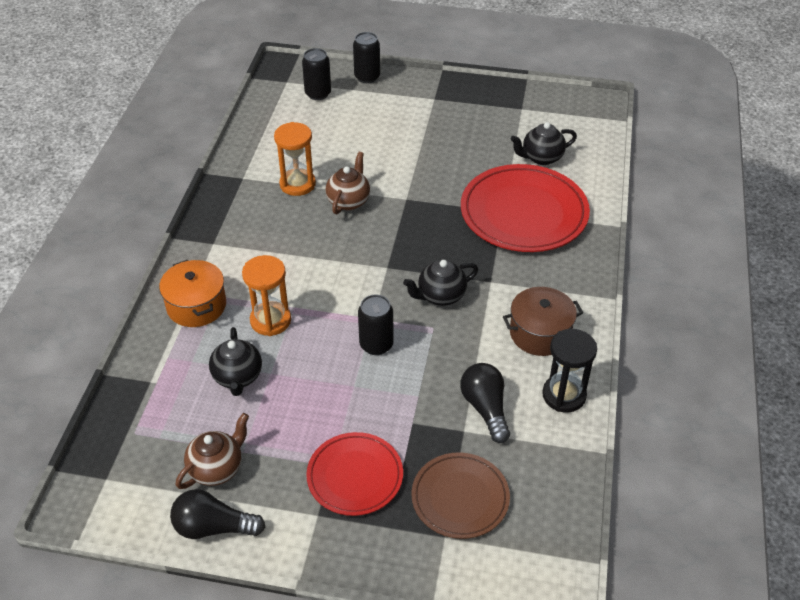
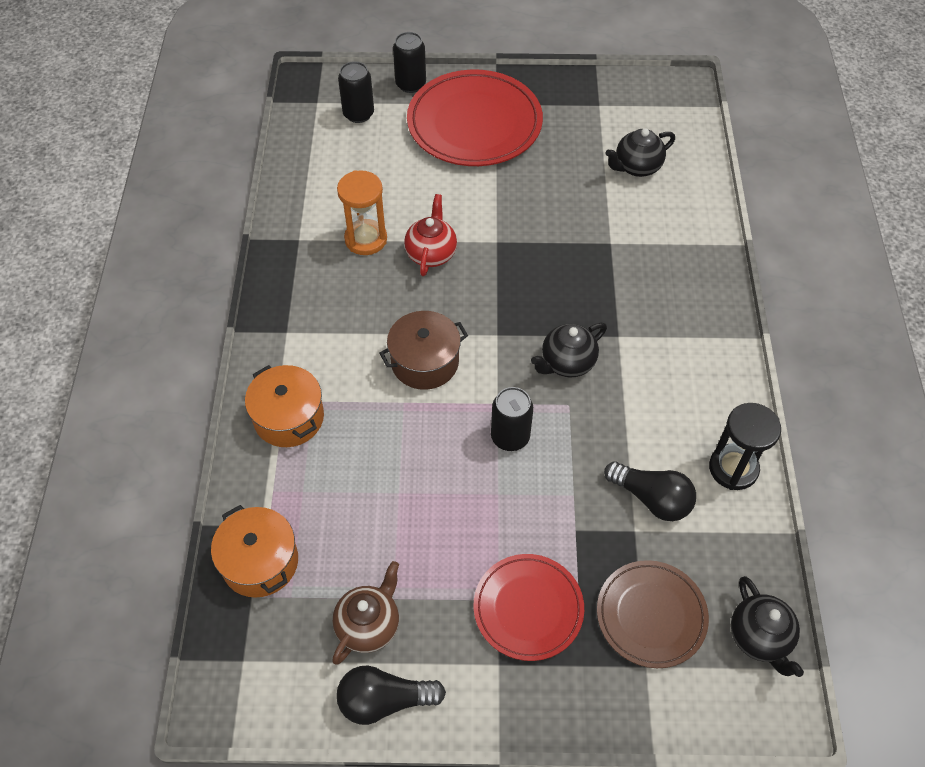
camera: 10 degrees left, 10 degrees up
black teapot [209,327,262,396] -> black teapot moved to [731,576,804,677]
orange hourglass [242,255,291,336] -> none
brown teapot [326,152,370,214] -> red teapot [404,194,457,276]
red plate [461,164,590,252] -> red plate moved to [407,69,543,166]
black light bulb [461,363,510,443] -> black light bulb turned 150 degrees clockwise [604,461,696,521]
brown pot [503,287,583,356] -> brown pot moved to [380,311,468,390]
none -> orange pot [211,505,298,598]

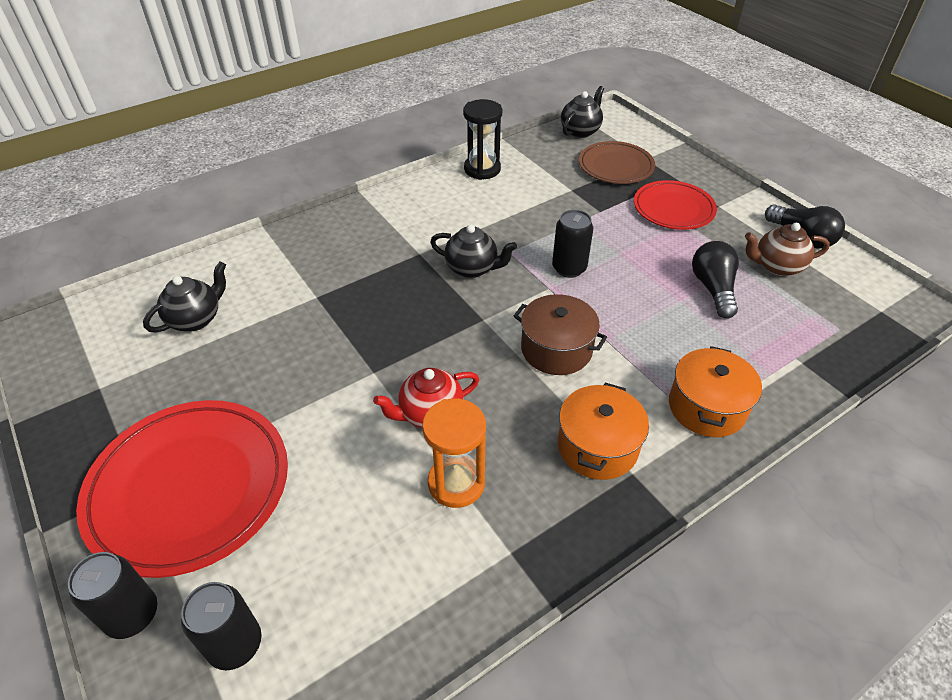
camera: 125 degrees left, 10 degrees down
orange pot [211,505,298,598] -> orange pot moved to [558,383,649,480]
black light bulb [604,461,696,521] -> black light bulb moved to [692,241,739,319]
black teapot [605,128,675,177] -> black teapot turned 75 degrees counterclockwise [143,261,226,333]

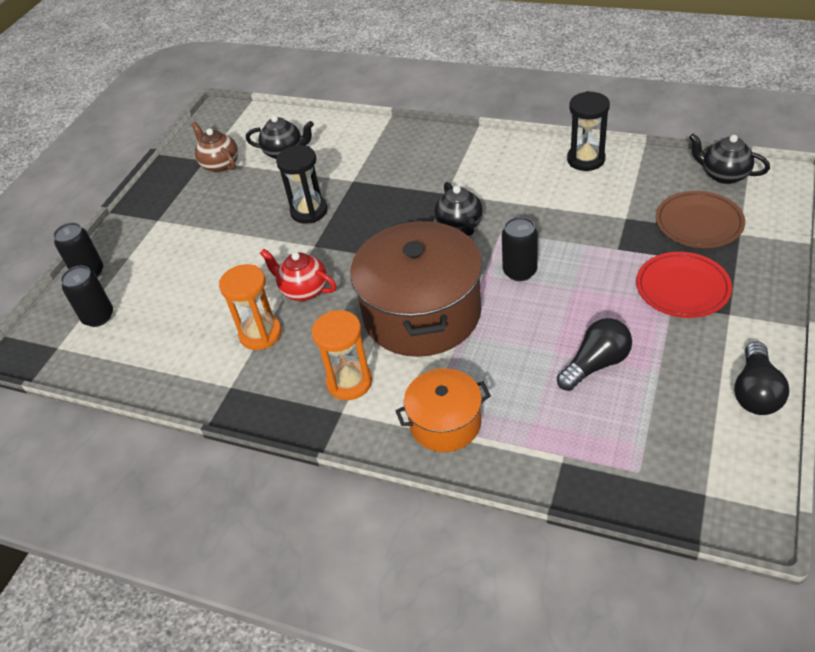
camera: 60 degrees right, 0 degrees up
red plate [76,400,288,578] -> none
brown pot [514,294,607,375] -> brown pot [350,220,482,357], size x1.85
orange pot [558,383,649,480] -> orange hourglass [311,310,372,400]
black teapot [561,86,604,138] -> black teapot turned 150 degrees counterclockwise [689,134,770,184]
brown teapot [745,223,830,276] -> brown teapot moved to [191,122,238,173]
none -> black hourglass [276,145,328,224]

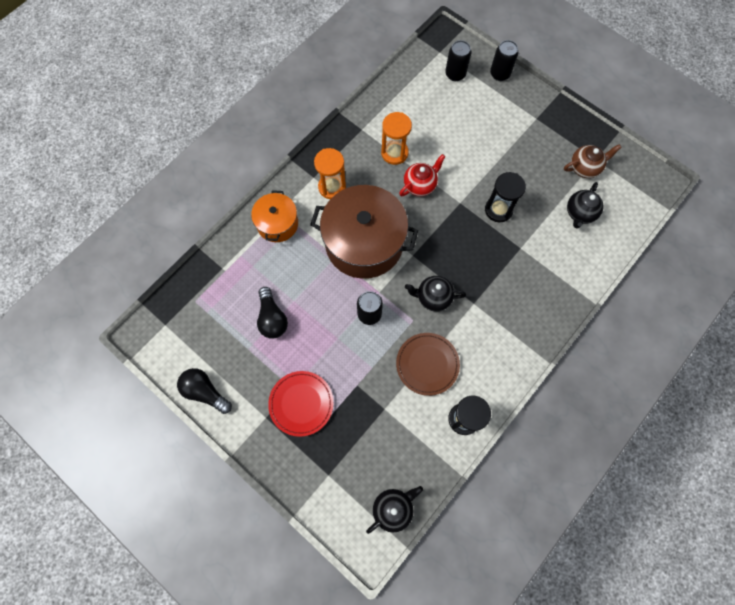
camera: 105 degrees right, 25 degrees up
brown plate [656,191,745,248] -> brown plate moved to [396,333,460,396]

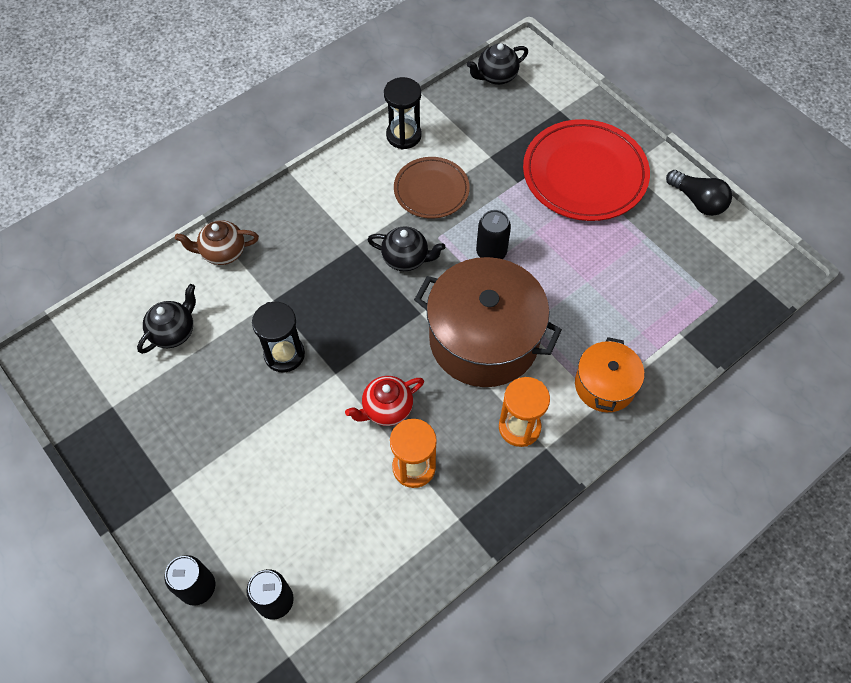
camera: 170 degrees left, 10 degrees down
black light bulb [257,287,288,339] -> none
red plate [268,371,333,437] -> red plate [523,119,650,221], size x1.67
brown teapot [564,144,622,178] -> brown teapot moved to [175,220,259,265]

